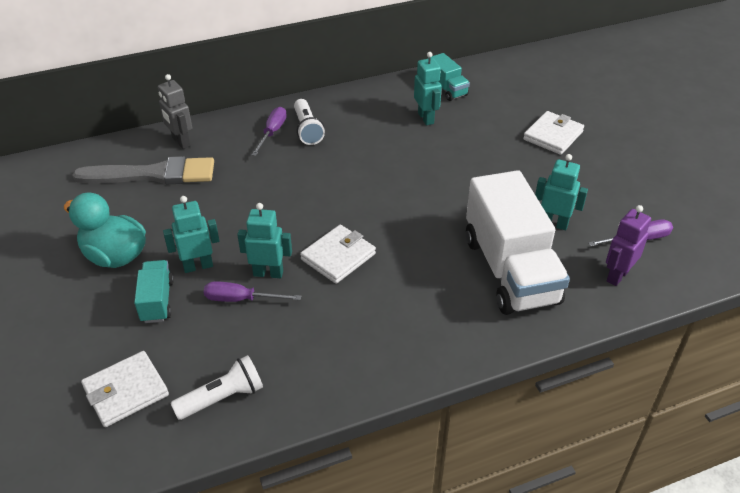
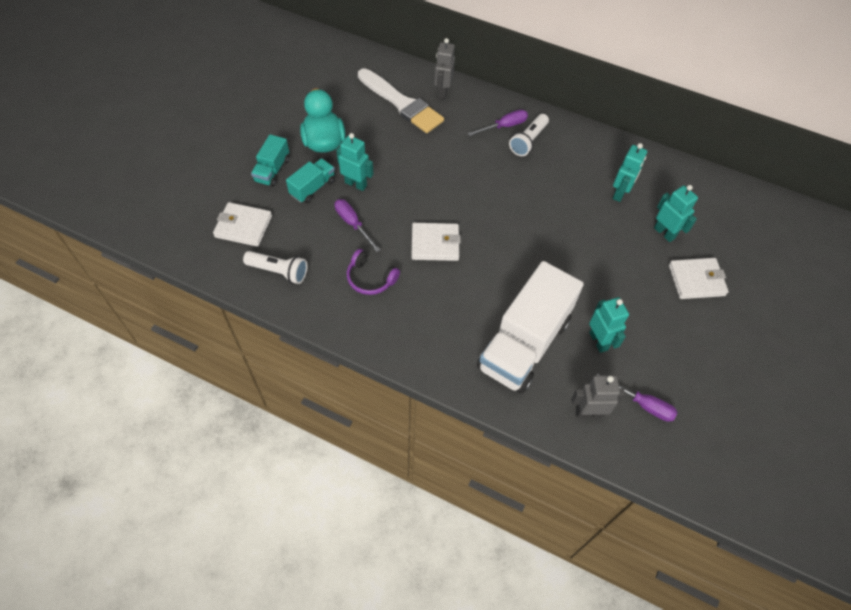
camera: 45 degrees right, 15 degrees up
grey brush [73,156,214,184] -> white brush [358,68,444,133]
turquoise robot [237,203,292,278] -> turquoise robot moved to [654,185,698,242]
turquoise truck [428,53,470,101] -> turquoise truck moved to [251,134,289,187]
purple robot [606,205,651,286] -> grey robot [571,375,625,418]
none -> purple headphones [347,249,400,295]

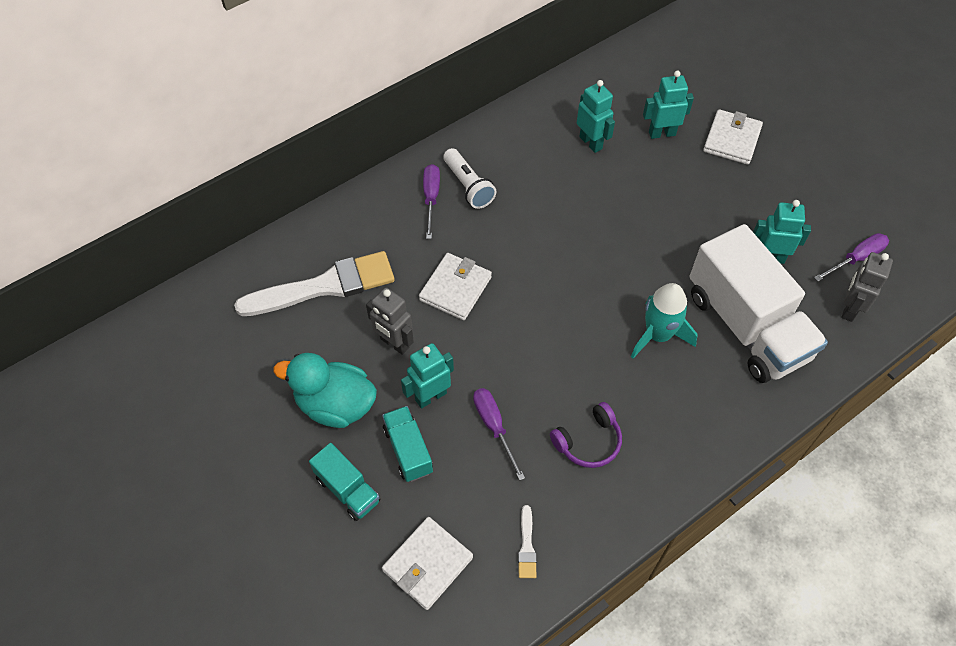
camera: 60 degrees left, 0 degrees up
white flashlight [243,251,307,284] -> white brush [518,505,537,578]
purple screwdriver [335,199,380,252] -> purple screwdriver turned 75 degrees clockwise [473,388,525,481]
white wallet [411,223,461,261] -> white wallet moved to [419,253,492,320]
grey robot [434,38,455,99] -> grey robot moved to [366,287,414,355]
none -> turquoise rocket [631,283,698,358]

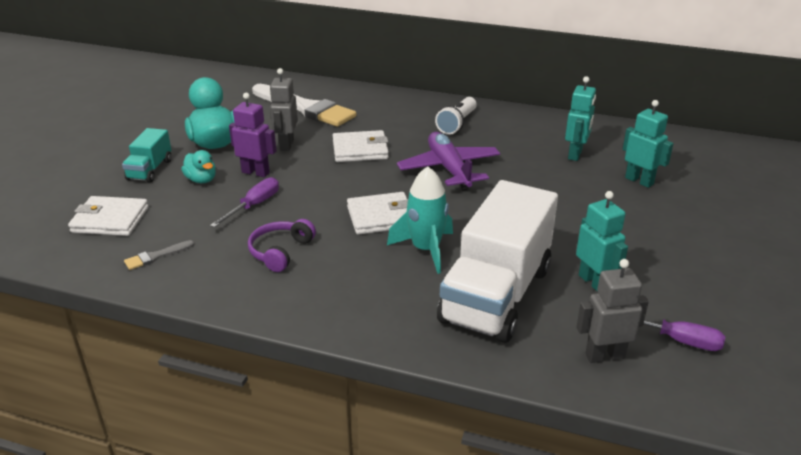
camera: 55 degrees right, 25 degrees down
turquoise truck [382,406,433,482] -> turquoise duck [181,150,216,183]
turquoise robot [401,343,454,409] -> purple robot [229,93,276,177]
purple screwdriver [423,164,440,239] -> none
white brush [518,505,537,578] -> grey brush [124,240,195,270]
purple headphones [550,402,622,468] -> purple headphones turned 90 degrees clockwise [248,219,316,272]
white wallet [703,109,763,165] -> white wallet moved to [347,192,408,235]
none -> purple plane [397,132,500,191]

